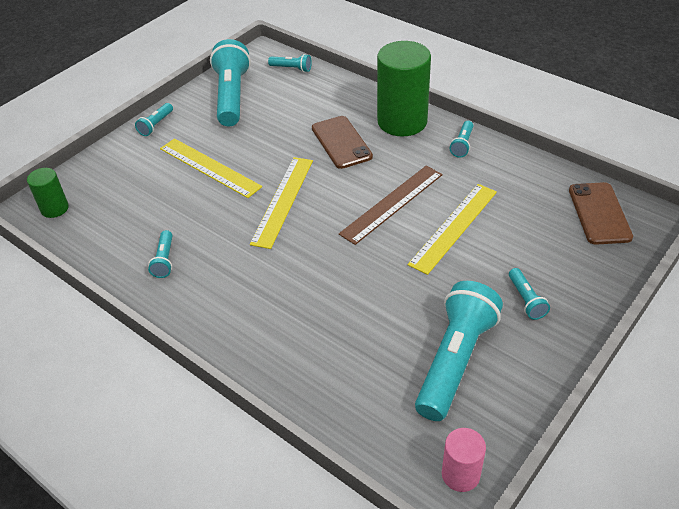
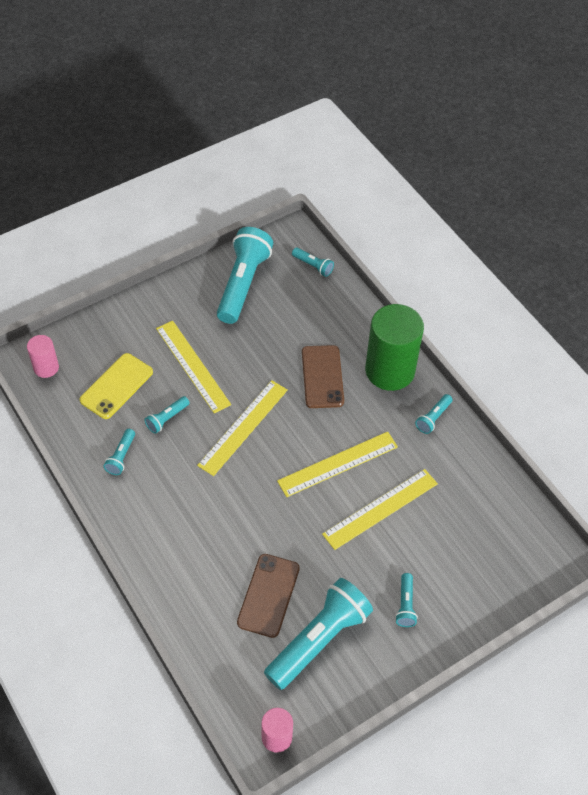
camera: 15 degrees right, 10 degrees up
green cylinder [27,168,69,218] -> pink cylinder [27,335,59,378]
turquoise flashlight [135,103,173,136] -> turquoise flashlight moved to [144,396,190,434]
brown ruler [339,165,443,245] -> yellow ruler [277,431,398,497]
brown phone [569,182,633,245] -> brown phone moved to [237,554,300,638]
none -> yellow phone [79,353,153,419]

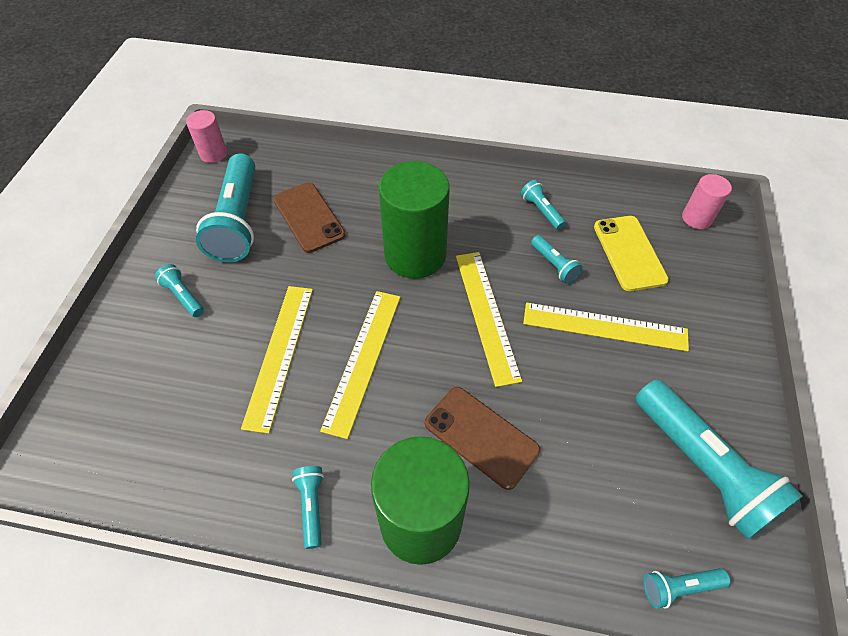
camera: 135 degrees right, 0 degrees up
turquoise flashlight [144,396,190,434] -> turquoise flashlight turned 150 degrees clockwise [531,235,582,283]
none -> green cylinder [379,161,450,279]

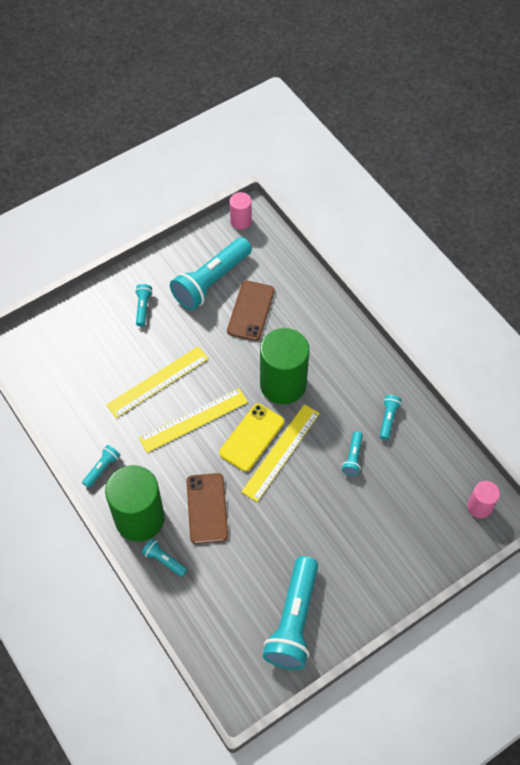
camera: 45 degrees right, 5 degrees up
yellow ruler [523,302,689,351] -> none
yellow phone [594,216,669,291] -> yellow phone moved to [219,404,284,472]
turquoise flashlight [643,568,730,608] -> turquoise flashlight moved to [142,538,188,577]

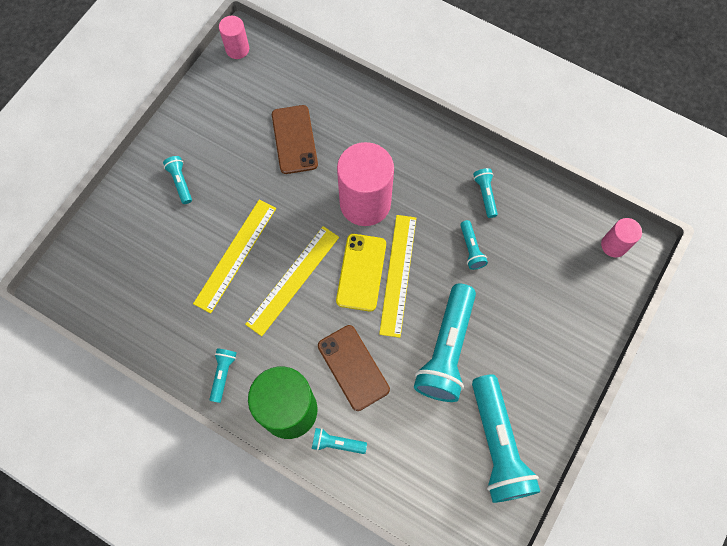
camera: 25 degrees left, 10 degrees up
turquoise flashlight [170,237,252,310] -> turquoise flashlight moved to [414,284,476,402]
green cylinder [260,328,310,405] -> pink cylinder [337,142,394,226]

